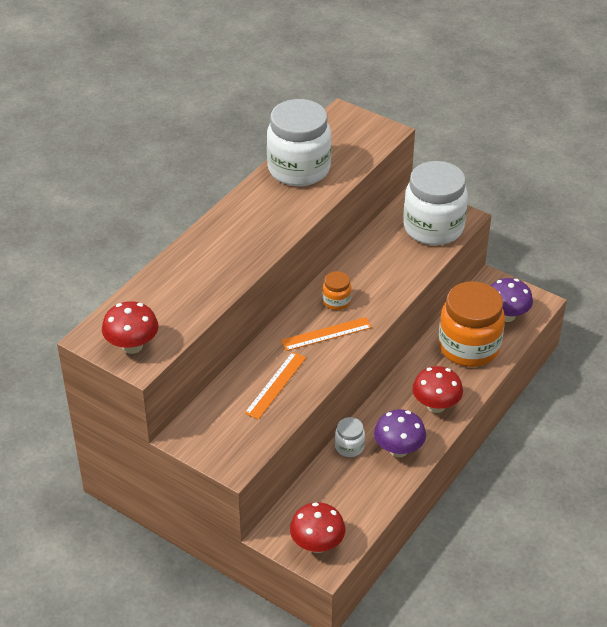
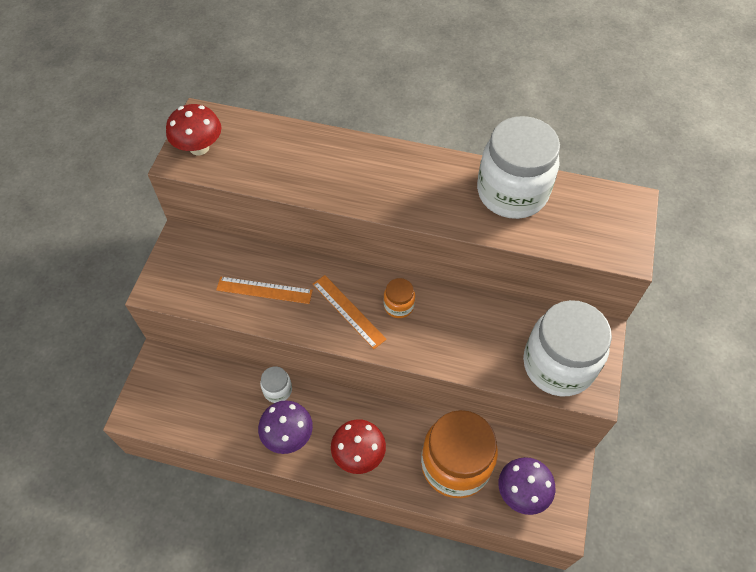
camera: 70 degrees right, 15 degrees up
red mushroom [290,502,345,553] -> none

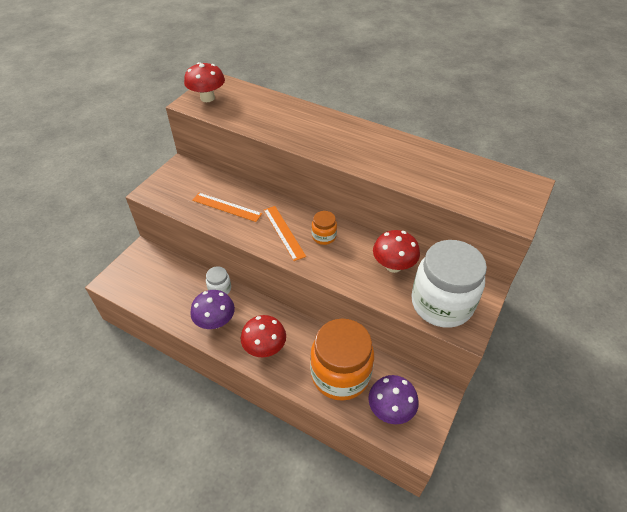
camera: 15 degrees right, 10 degrees down
white jar [477,116,560,219] -> none
none -> red mushroom [373,230,420,273]

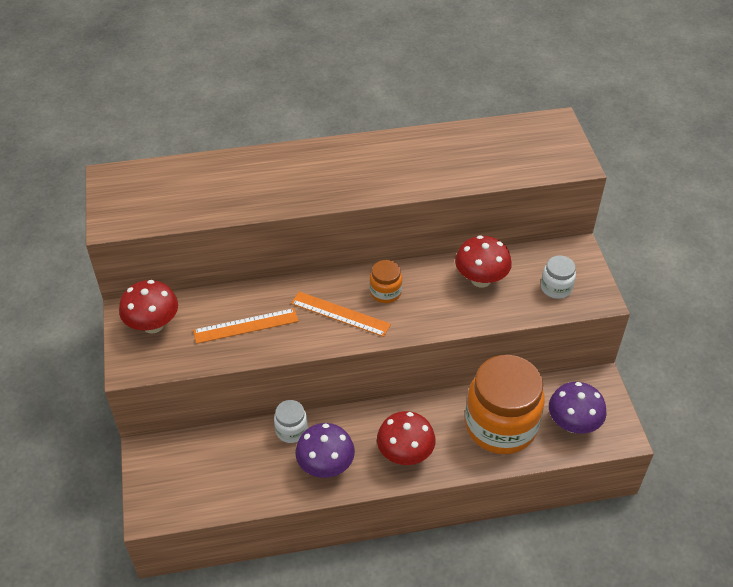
camera: 40 degrees left, 0 degrees up
red mushroom [184,62,225,102] -> red mushroom moved to [119,280,178,334]
white jar [411,240,487,328] -> white jar [541,255,576,299], size x0.44

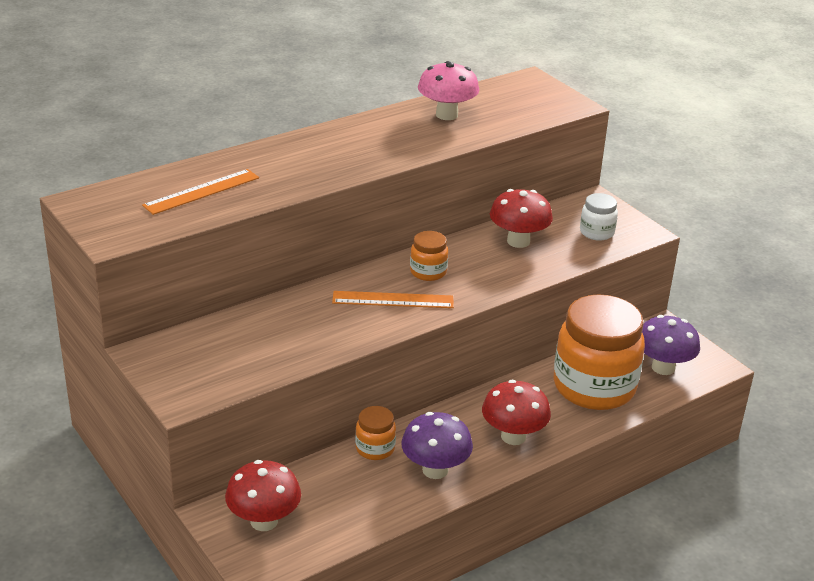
camera: 25 degrees left, 15 degrees down
red mushroom [119,280,178,334] -> red mushroom moved to [225,460,301,531]
orange ruler [193,308,298,344] -> orange ruler moved to [142,169,259,215]
white jar [274,400,308,443] -> orange jar [355,406,396,460]
none -> pink mushroom [418,61,479,120]

